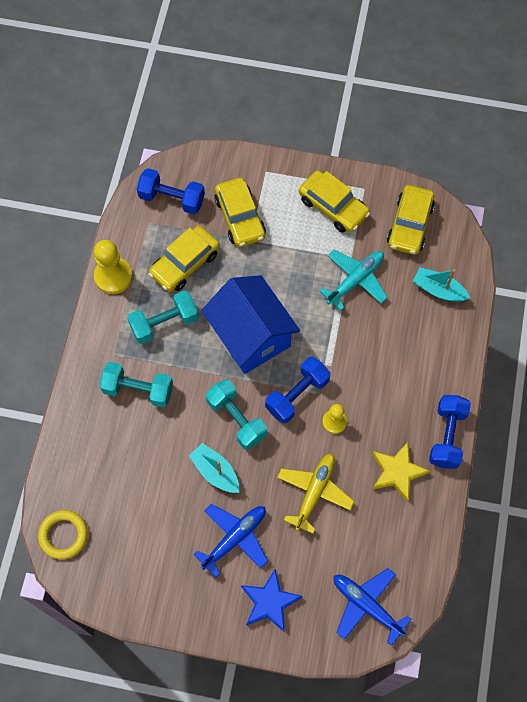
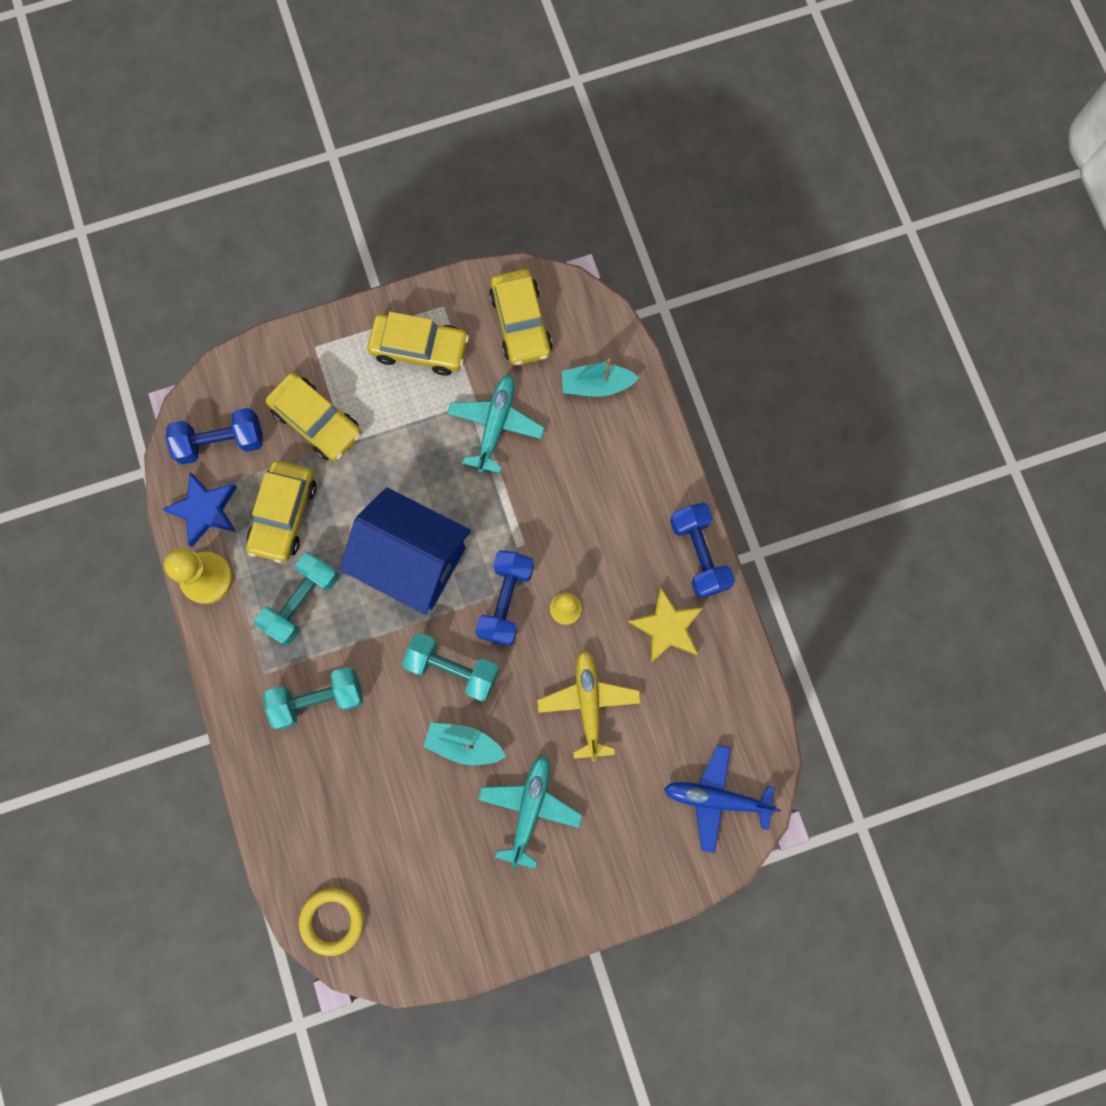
camera: 30 degrees left, 10 degrees up
blue plane [193,504,268,578] -> turquoise plane [478,756,583,870]
blue star [241,569,302,632] -> blue star moved to [162,472,237,547]

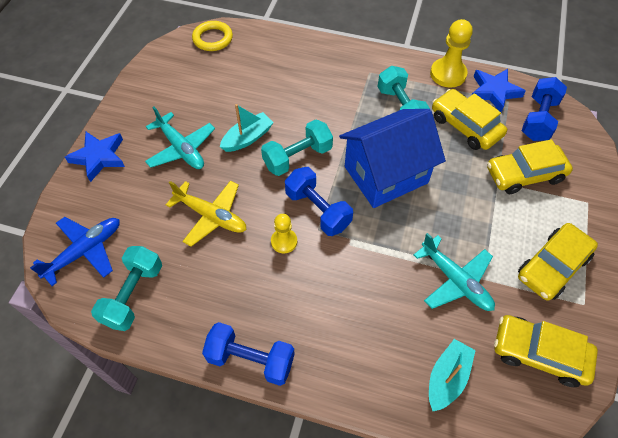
camera: 125 degrees right, 20 degrees down
turquoise dumbbell [263,667,363,729] -> turquoise dumbbell moved to [91,246,162,331]
yellow star [628,588,704,664] -> none
none -> blue star [65,132,125,182]

